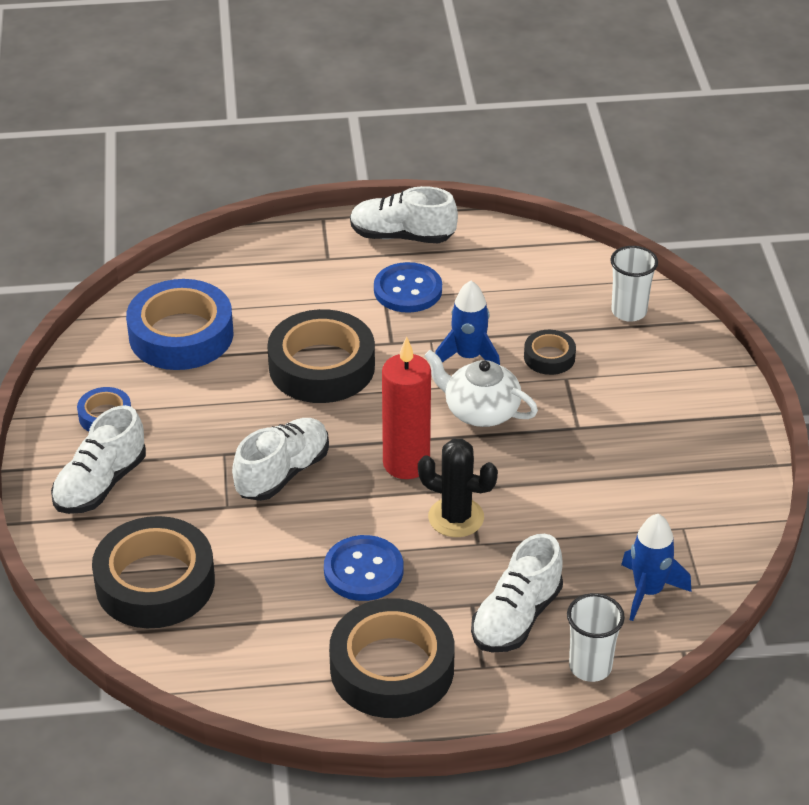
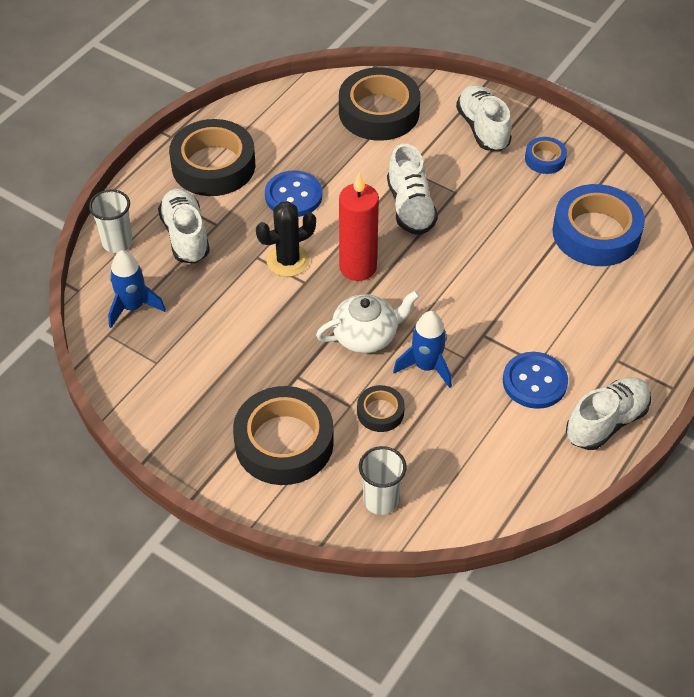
camera: 130 degrees right, 10 degrees up
black tape [267,309,375,403] -> black tape moved to [233,386,334,485]

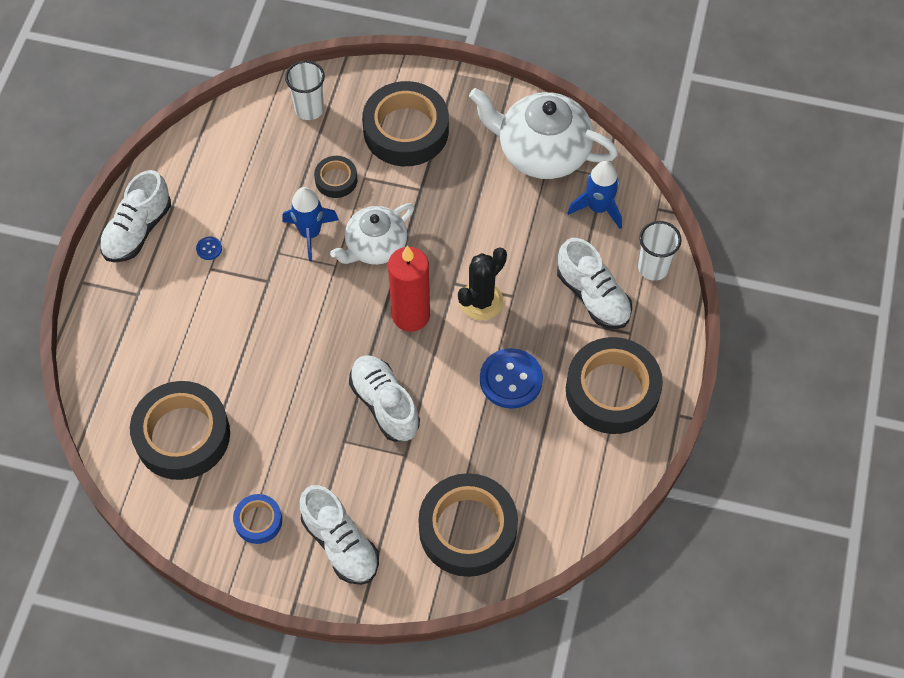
camera: 160 degrees right, 10 degrees up
blue button [503,352,568,409] -> blue button [196,237,222,260], size x0.42
blue tape [552,184,645,266] -> black tape [130,381,230,480]
none -> white teapot [469,88,618,179]

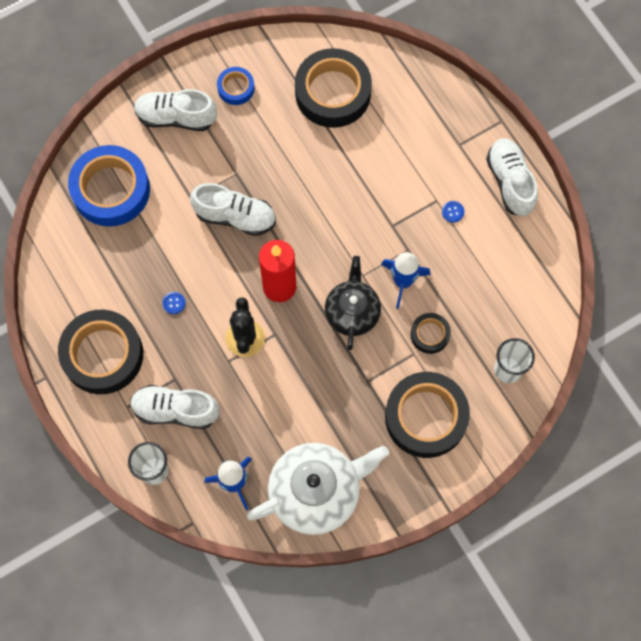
camera: 135 degrees right, 10 degrees up
white teapot [330,203,414,265] -> black teapot [325,256,381,350]
black tape [418,473,518,577] -> blue tape [68,145,150,227]
blue button [480,348,543,409] -> blue button [163,292,186,314], size x0.42

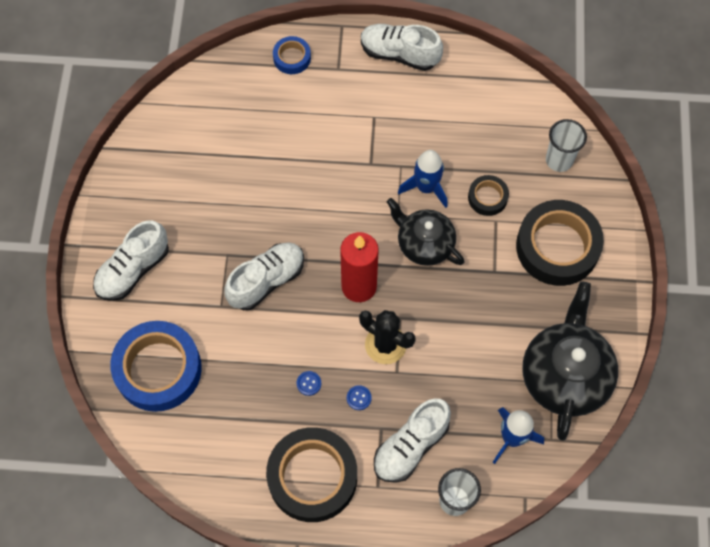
camera: 55 degrees left, 5 degrees down
blue tape [217,67,255,105] -> blue tape moved to [273,36,311,74]
white teapot [247,443,389,535] -> black teapot [522,282,618,441]
black tape [295,48,372,128] -> none
blue button [442,201,464,223] -> blue button moved to [347,385,372,410]

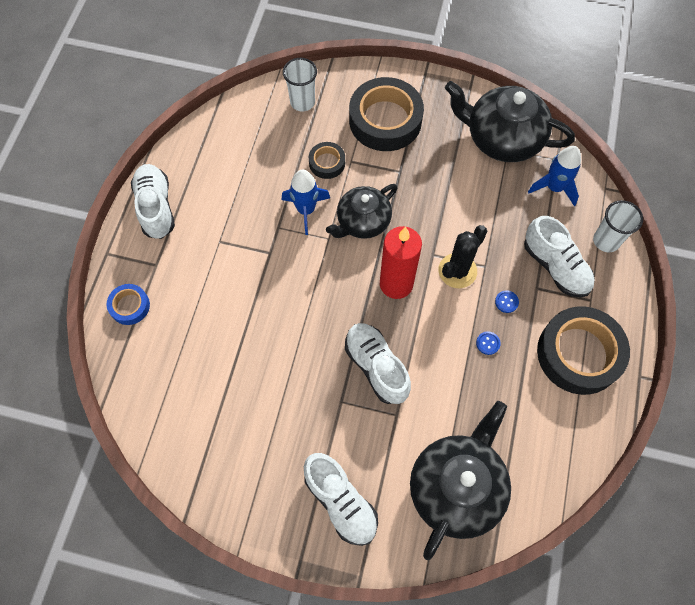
camera: 80 degrees left, 0 degrees up
blue tape [110,321,202,412] -> black teapot [410,401,511,560]
white shoe [361,24,443,71] -> white shoe turned 135 degrees clockwise [131,164,175,239]

